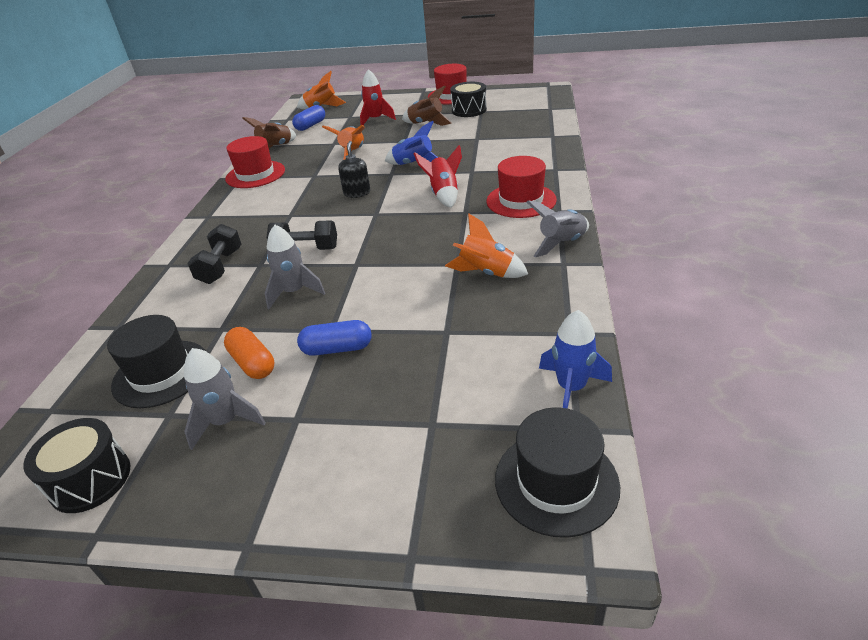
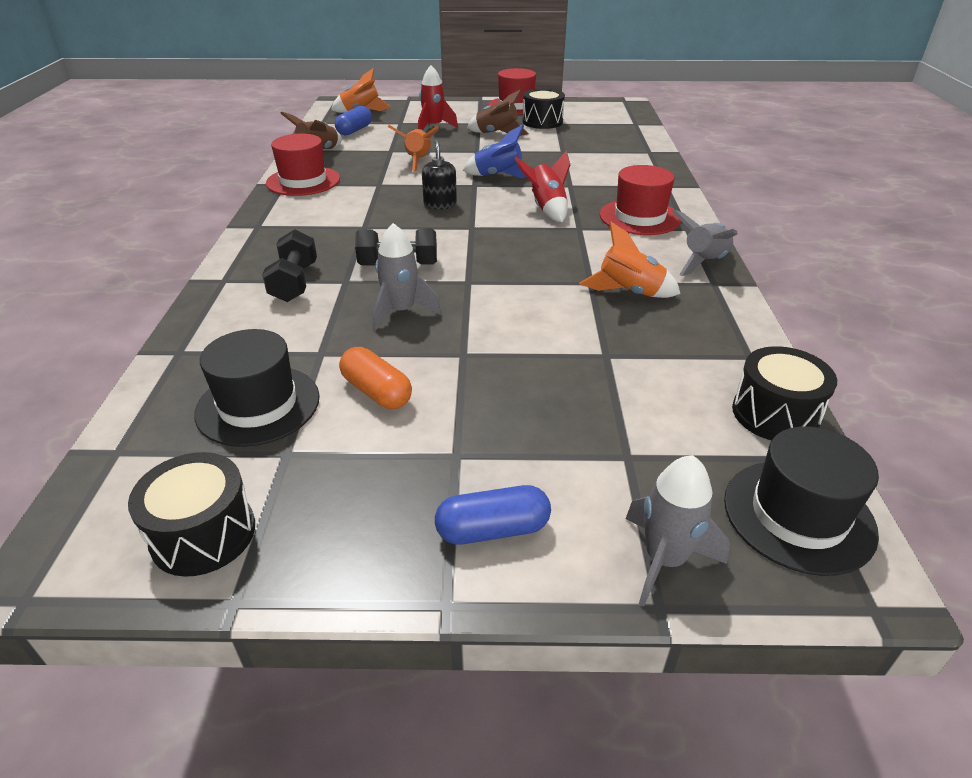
camera: 10 degrees left, 0 degrees up
grey rocket [184,348,266,450] -> grey rocket moved to [626,455,730,606]
blue capsule [297,320,372,356] -> blue capsule moved to [435,485,551,545]
blue rocket [539,310,612,409] -> black drum [732,346,837,440]

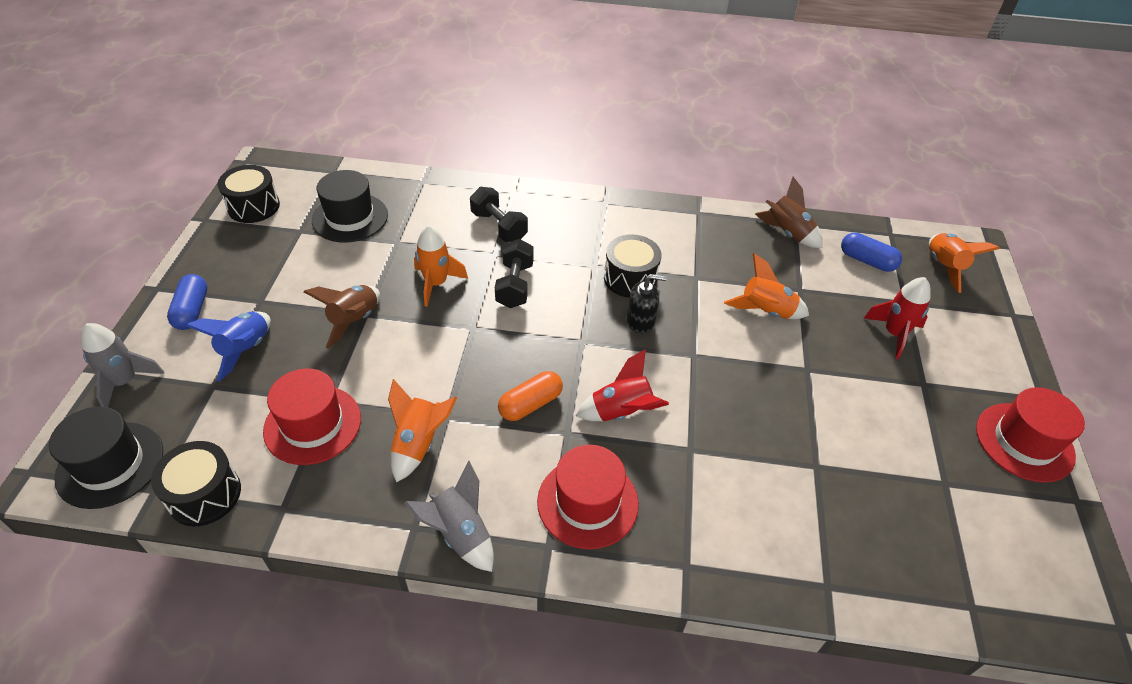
camera: 95 degrees right, 10 degrees up
black dumbbell [262,229,317,302] -> black dumbbell turned 45 degrees clockwise [470,187,528,242]
red hat [266,134,340,196] -> red hat moved to [263,369,361,465]
orange capsule [339,347,412,409] -> orange capsule moved to [498,371,563,421]
grey rocket [373,223,441,331] -> orange rocket [414,225,468,307]
blue rocket [463,125,526,178] -> blue rocket moved to [186,312,271,382]
brown rocket [467,89,529,136] -> brown rocket moved to [304,285,380,348]
black drum [522,89,565,129] -> black drum moved to [604,234,662,298]

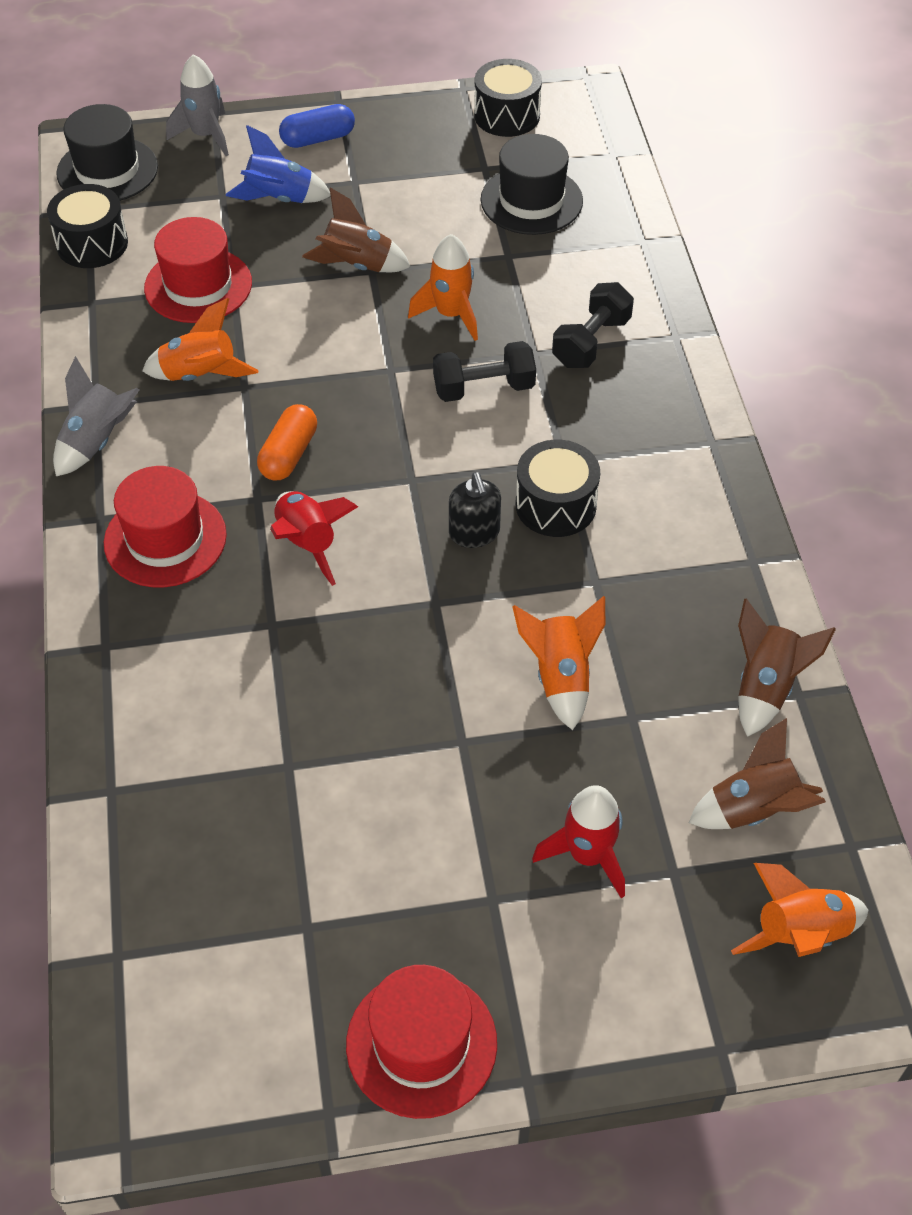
camera: 75 degrees right, 5 degrees up
orange capsule [498,371,563,421] -> orange capsule turned 75 degrees clockwise [257,404,317,480]
blue capsule [841,232,902,272] -> brown rocket [689,718,826,829]

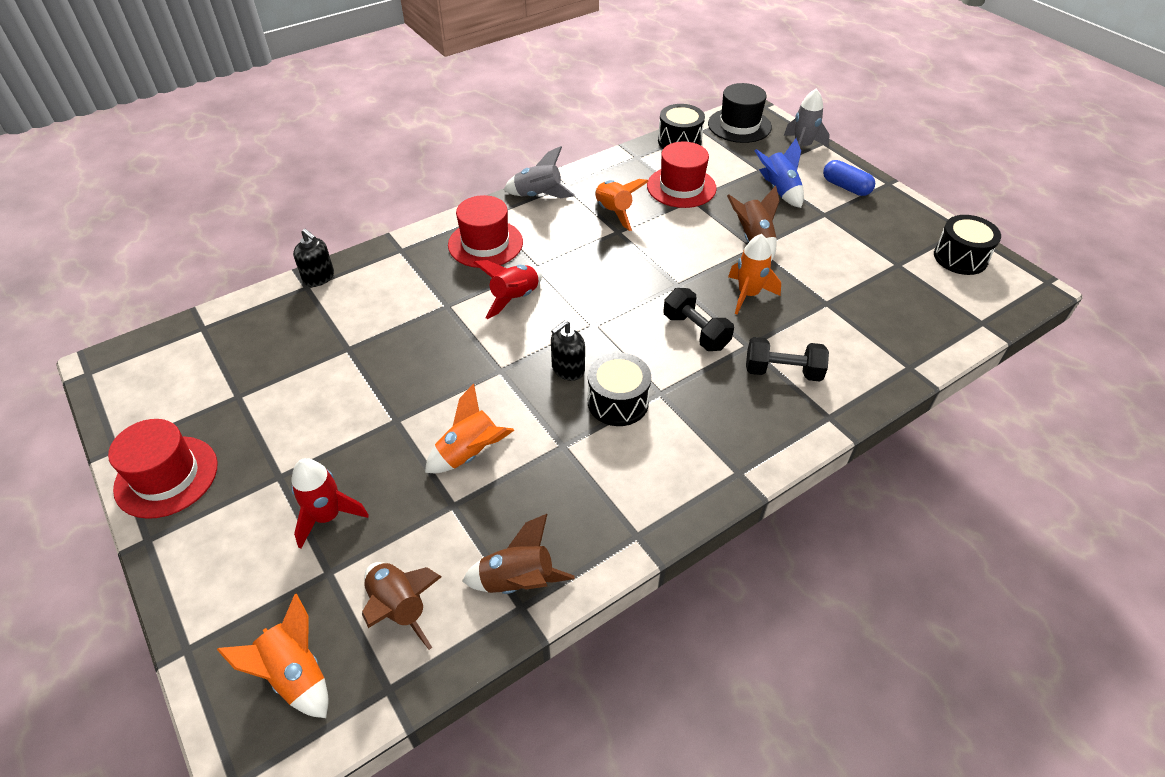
camera: 65 degrees right, 5 degrees down
orange capsule [257,404,317,480] -> none
black hat [481,134,583,235] -> none
none -> black soap dispenser [293,229,334,287]

